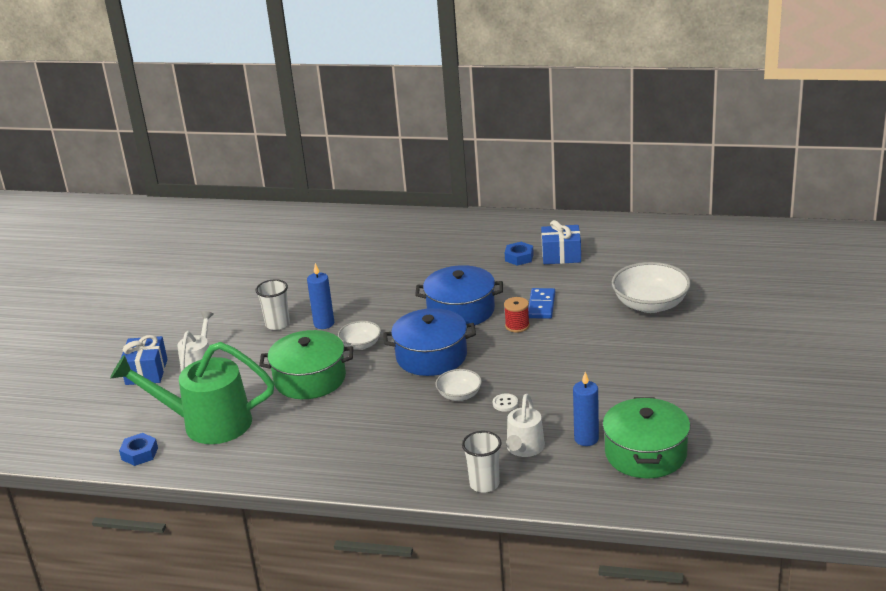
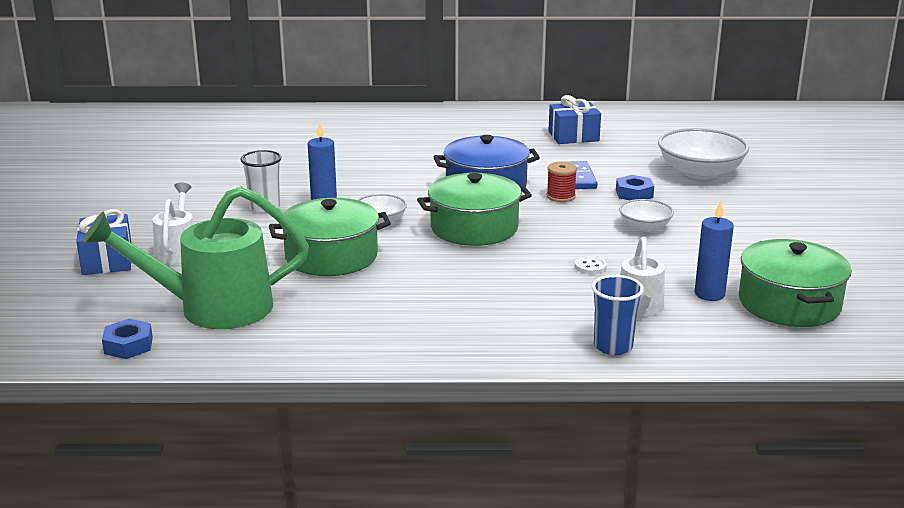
camera: 15 degrees left, 5 degrees down
blue pot [383,308,476,376] -> green pot [417,173,532,246]
white bowl [435,369,482,401] -> white bowl moved to [619,199,674,232]
white cup [462,431,502,493] -> blue cup [592,275,644,355]
blue nut [505,242,534,266] -> blue nut moved to [616,175,654,200]

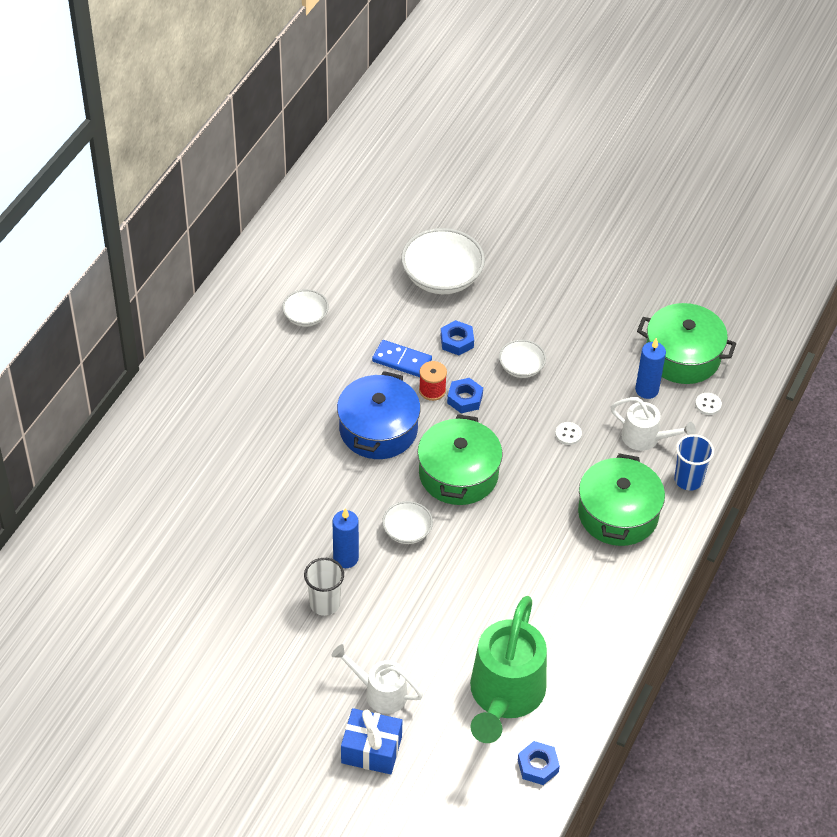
camera: 65 degrees left, 25 degrees up
green pot [269,198,391,276] -> green pot moved to [578,453,665,546]
blue gift [549,95,601,144] -> white bowl [282,289,329,327]
none -> blue nut [447,378,483,413]
none -> white button [695,393,722,415]

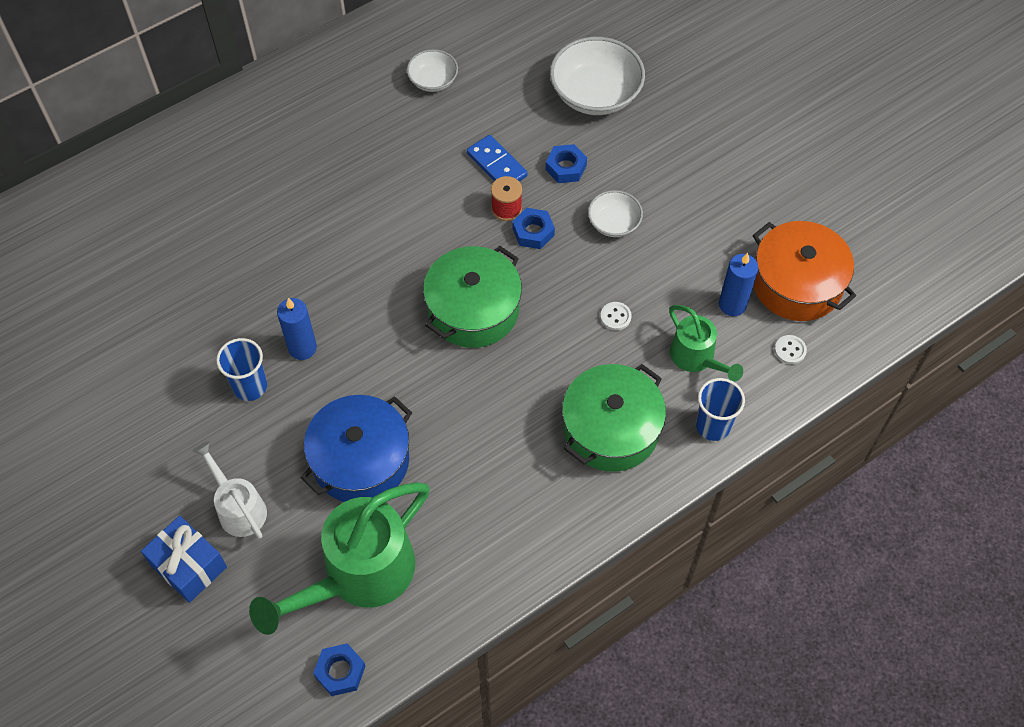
camera: 30 degrees right, 10 degrees up
white cup [304,558,344,616] -> blue cup [216,338,267,401]
blue pot [337,371,421,459] -> blue pot moved to [301,395,412,502]
white bowl [382,501,433,544] -> none
white watering can [610,397,696,451] -> green watering can [669,305,743,382]
green pot [637,303,736,384] -> orange pot [753,221,856,321]

